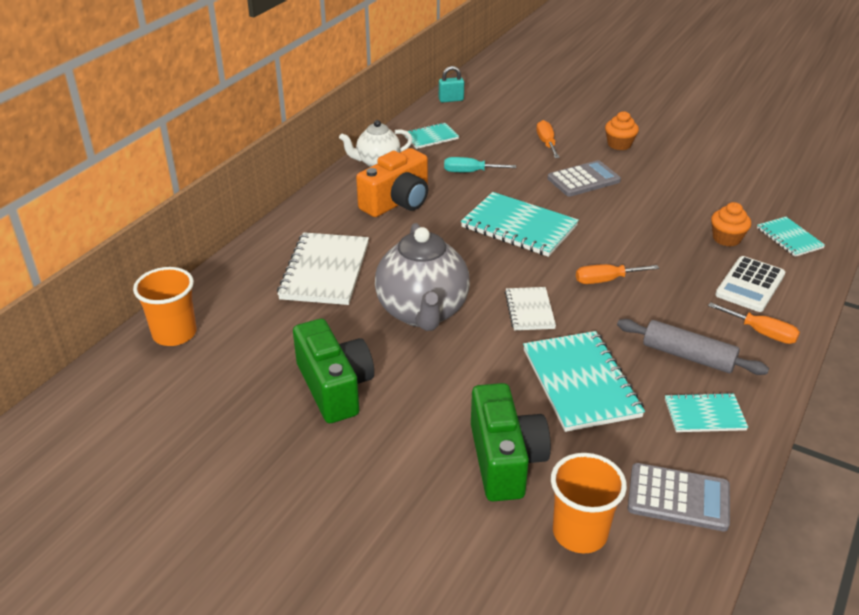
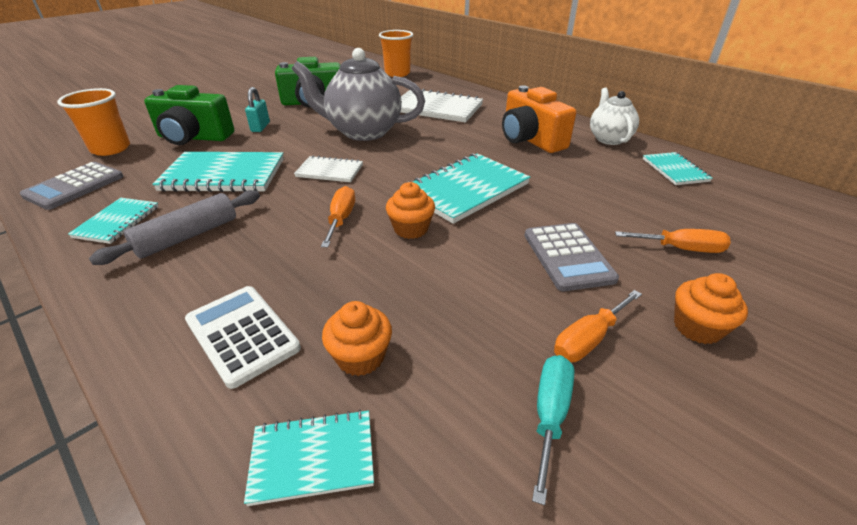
camera: 105 degrees right, 0 degrees up
turquoise padlock [439,66,464,103] -> turquoise padlock moved to [245,87,270,132]
turquoise screwdriver [444,157,516,172] -> turquoise screwdriver moved to [532,355,575,505]
orange screwdriver [708,302,800,344] -> orange screwdriver moved to [554,290,642,362]
none -> orange cupcake [386,182,435,239]

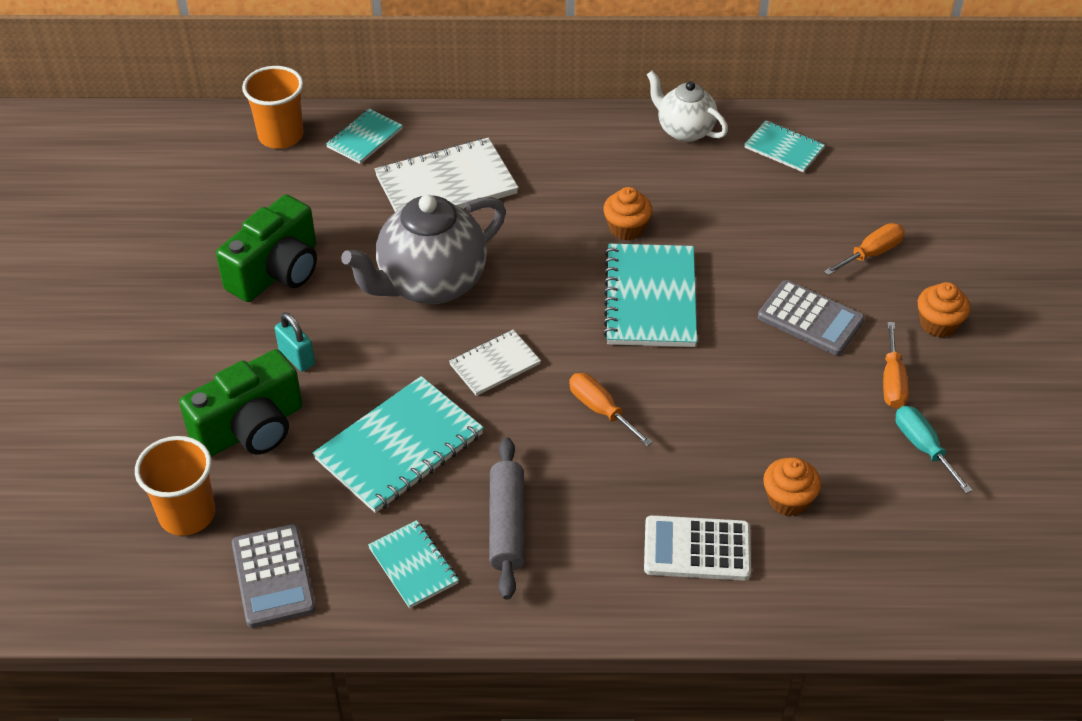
camera: 45 degrees left, 10 degrees up
turquoise notebook [244,410,374,506] -> turquoise notebook moved to [326,109,403,164]
orange cupcake [386,182,435,239] -> orange cupcake moved to [603,187,652,241]
orange camera [502,85,576,153] -> none

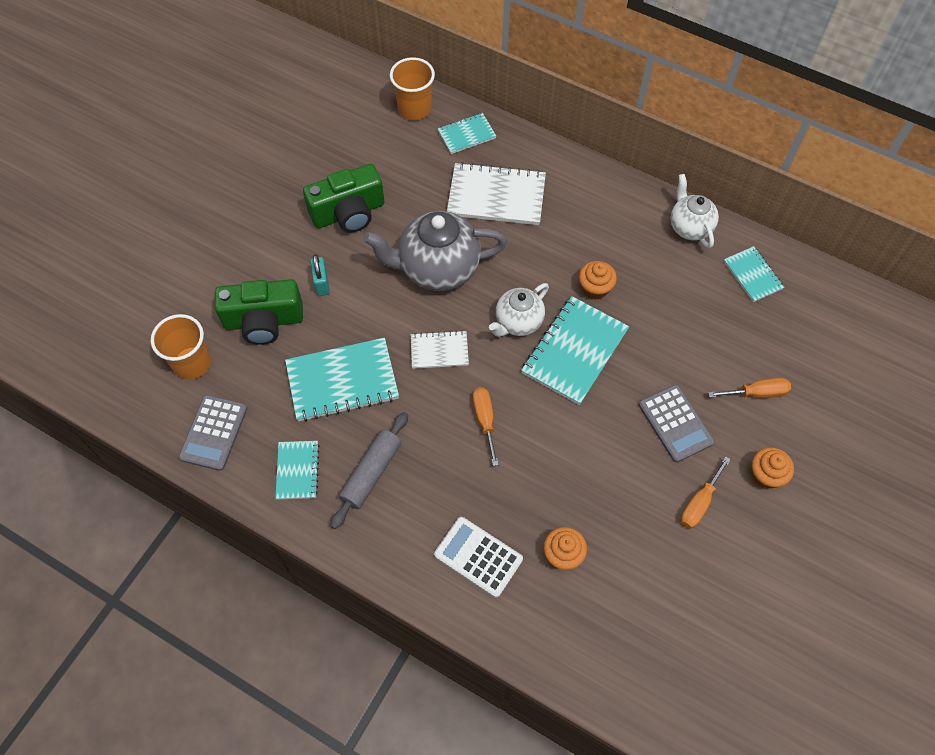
camera: 30 degrees right, 15 degrees up
turquoise screwdriver [895,406,973,494] -> none
none -> white teapot [489,283,549,337]

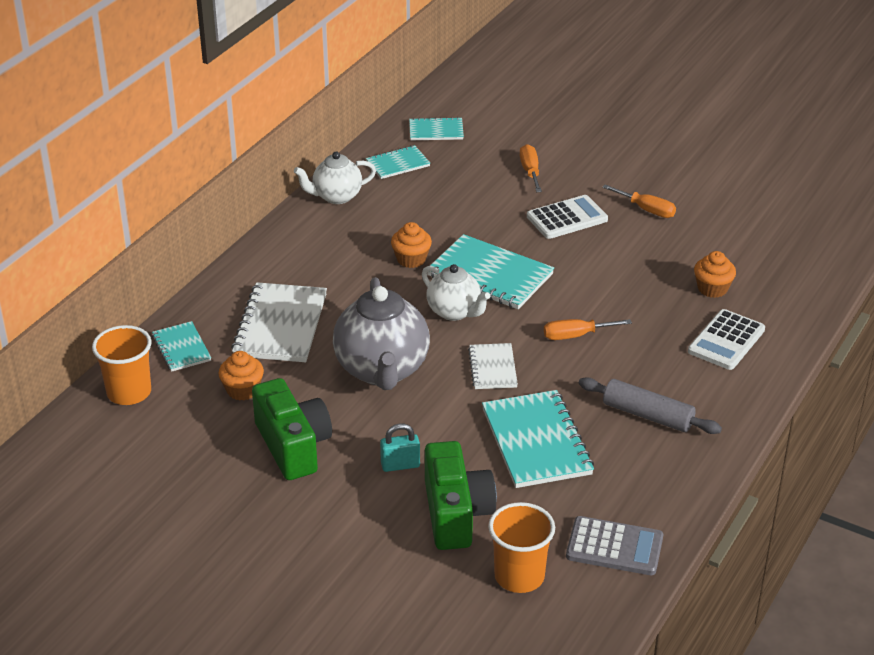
camera: 90 degrees left, 25 degrees down
turquoise notebook [275,441,320,499] -> turquoise notebook moved to [409,117,464,140]
grey calculator [639,385,714,462] -> white calculator [527,195,608,239]
orange cupcake [752,447,794,489] -> orange cupcake moved to [219,351,264,400]

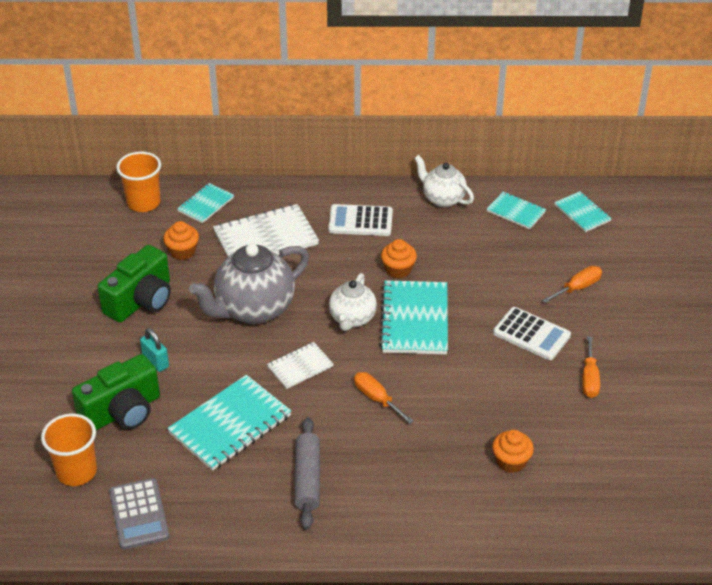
camera: 60 degrees right, 5 degrees up
white calculator [688,309,765,370] -> white calculator moved to [328,204,393,236]

